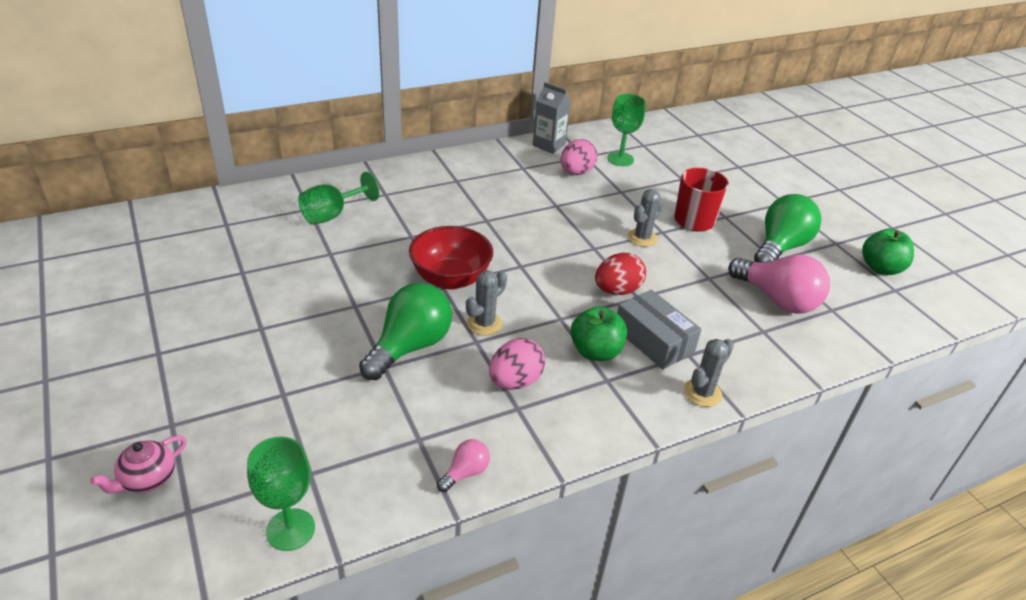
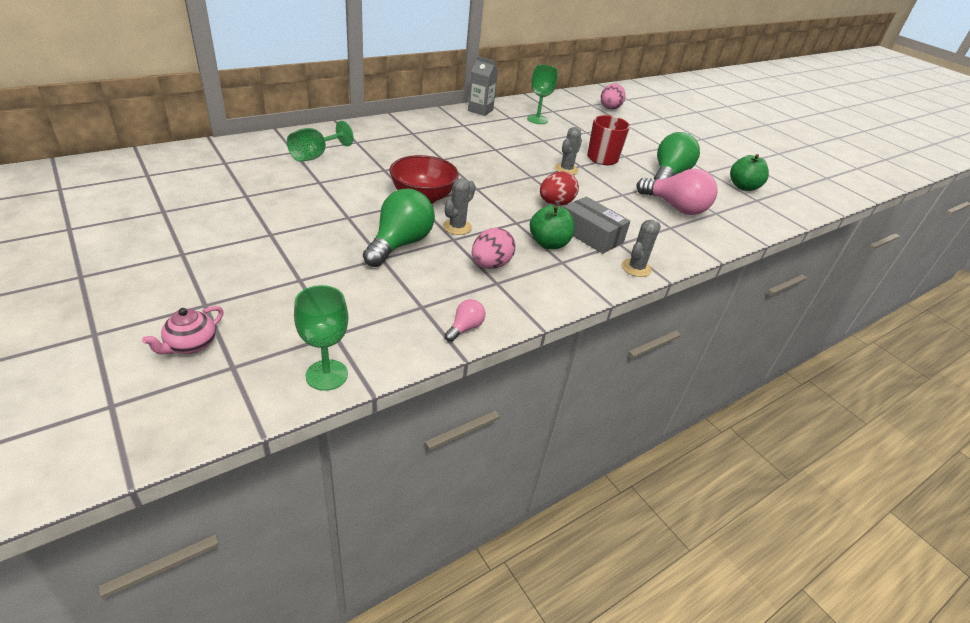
camera: 10 degrees left, 0 degrees up
pink egg [560,139,597,175] -> pink egg moved to [601,84,626,110]

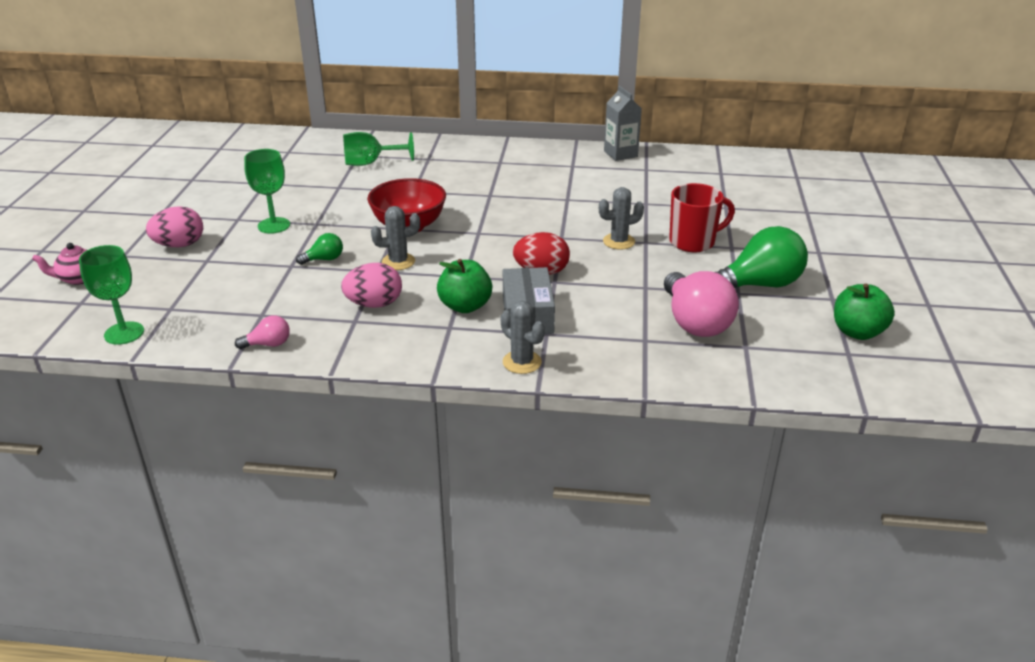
camera: 45 degrees right, 5 degrees down
green light bulb [363,189,435,267] -> green light bulb [296,233,343,265], size x0.47
green goblet [527,65,558,124] -> green goblet moved to [244,149,290,234]
pink egg [601,84,626,110] -> pink egg moved to [146,206,203,247]
grey cactus [622,220,661,277] -> grey cactus turned 60 degrees clockwise [501,301,545,374]

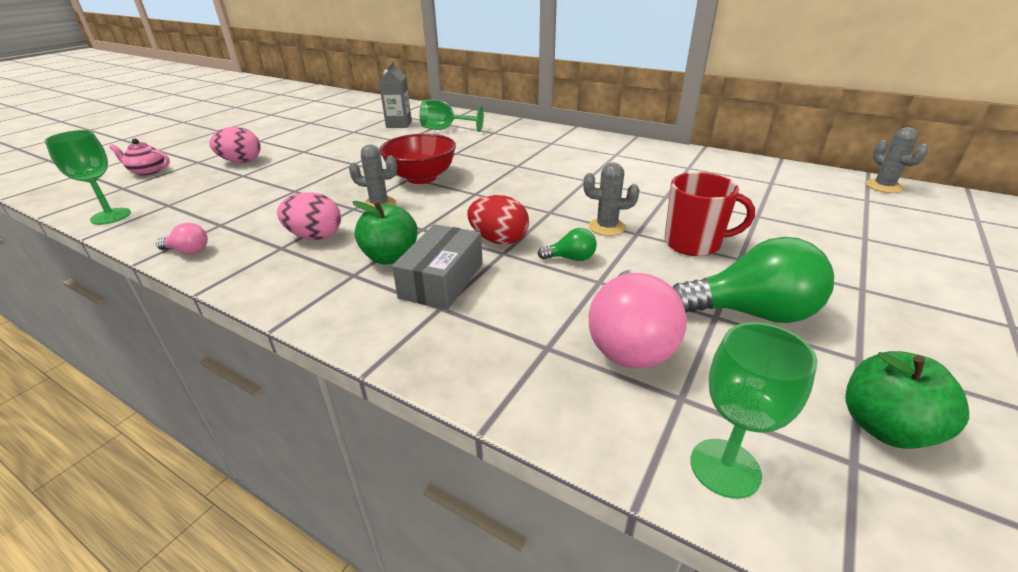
camera: 25 degrees right, 0 degrees up
green goblet [244,149,290,234] -> green goblet moved to [690,322,817,499]
green light bulb [296,233,343,265] -> green light bulb moved to [537,228,597,261]
grey cactus [501,301,545,374] -> grey cactus moved to [866,127,928,193]
grey carton [604,86,642,161] -> grey carton moved to [379,62,412,128]

